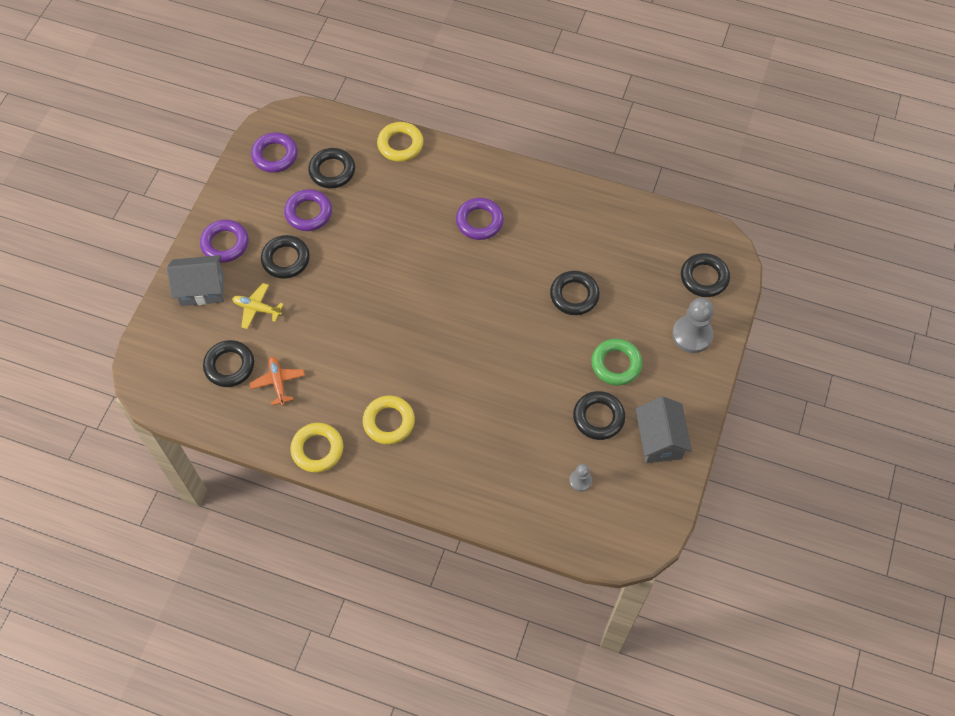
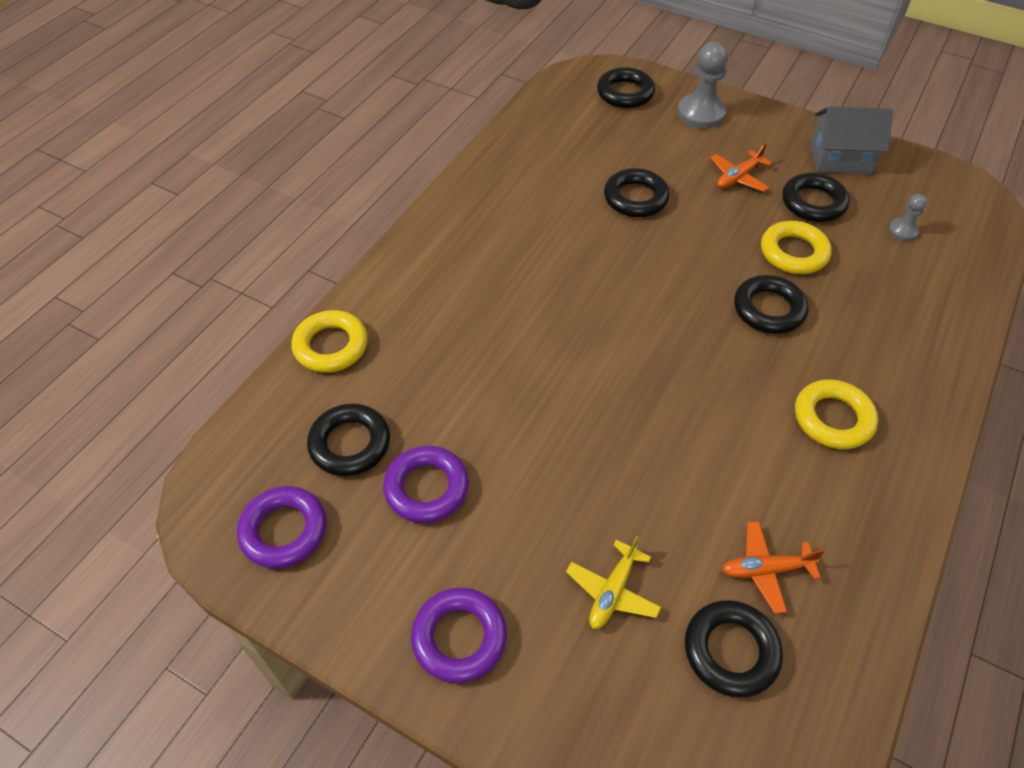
camera: 80 degrees left, 10 degrees down
grey house [167,255,224,306] -> none
black ring [261,235,310,279] -> black ring moved to [734,275,809,334]
yellow ring [290,423,343,473] -> yellow ring moved to [761,221,832,274]
purple ring [456,198,504,240] -> none
green ring [591,339,642,386] -> orange plane [710,143,772,192]

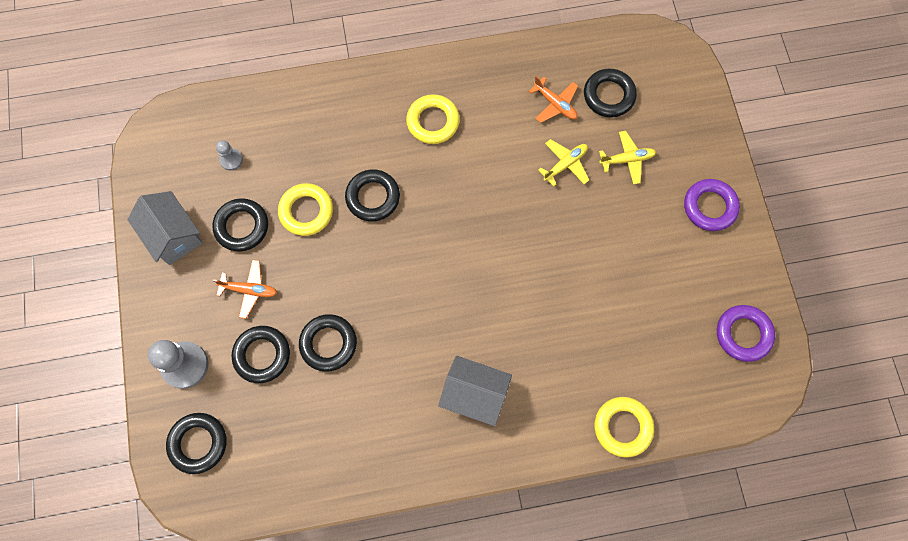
camera: 130 degrees left, 20 degrees up
black ring [307,403,390,476] -> black ring moved to [232,326,290,383]
purple ring [383,446,469,523] -> none
none -> grey house [438,356,512,426]
none -> yellow plane [538,139,589,187]

